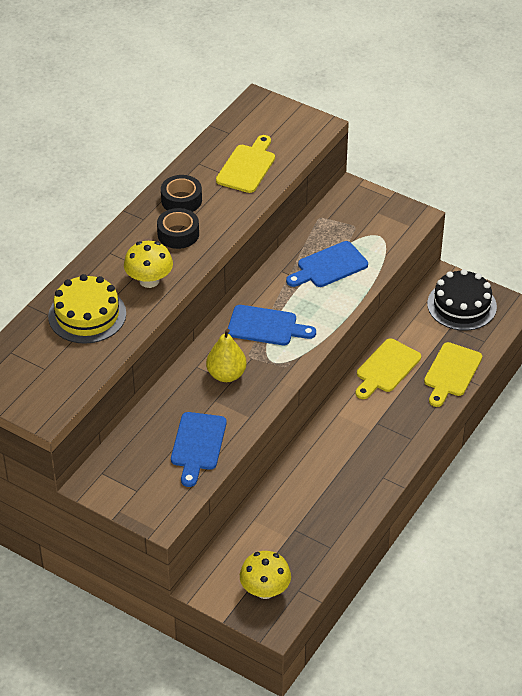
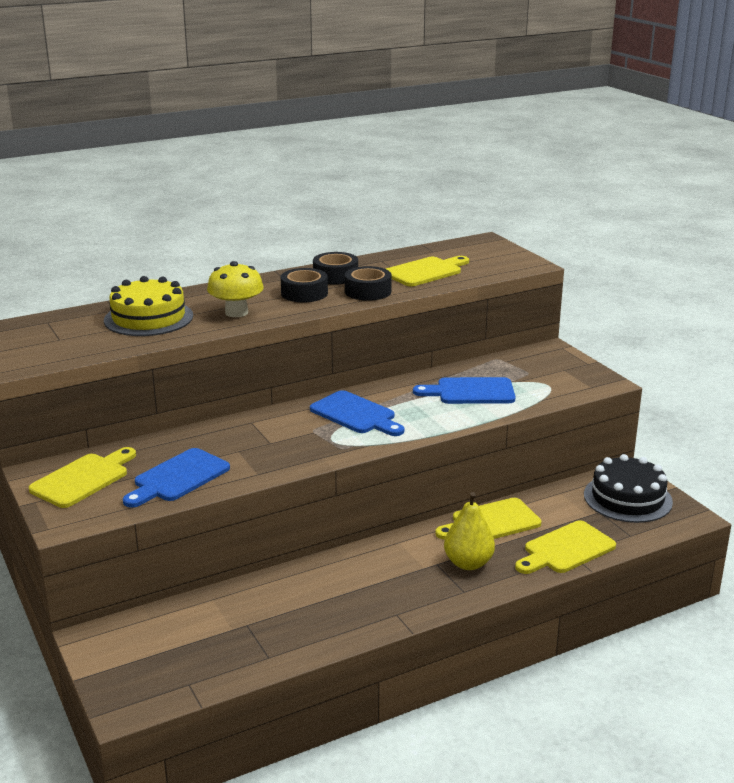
camera: 30 degrees right, 20 degrees down
yellow pear [206,329,246,382] -> yellow pear moved to [444,492,495,570]
yellow mushroom [240,551,291,599] -> none
none -> yellow cutting board [29,447,136,508]
none -> black tape [345,266,392,301]

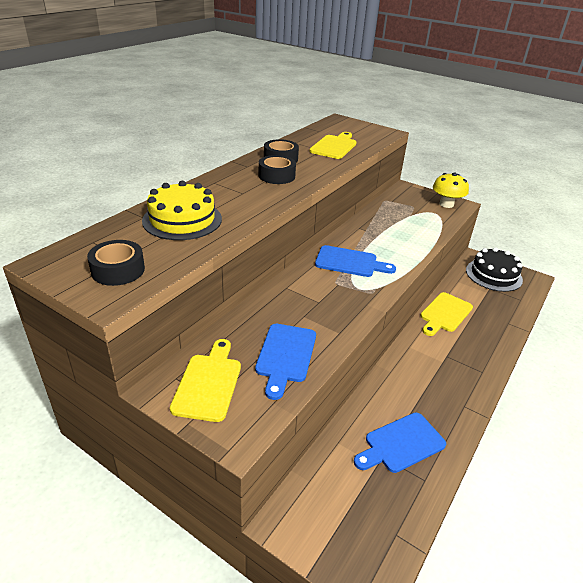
camera: 30 degrees left, 10 degrees up
yellow mushroom [207,261,264,317] -> yellow mushroom moved to [433,172,469,208]
black tape [345,266,392,301] -> black tape moved to [87,240,145,286]
blue cutting board [413,377,515,404] -> blue cutting board moved to [354,412,446,473]
yellow pear [444,492,495,570] -> none
yellow cutting board [515,520,616,574] -> none

